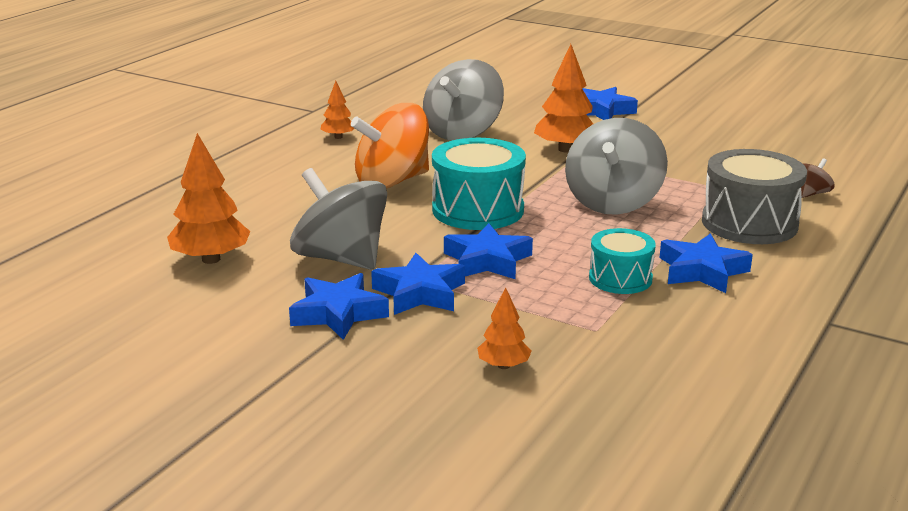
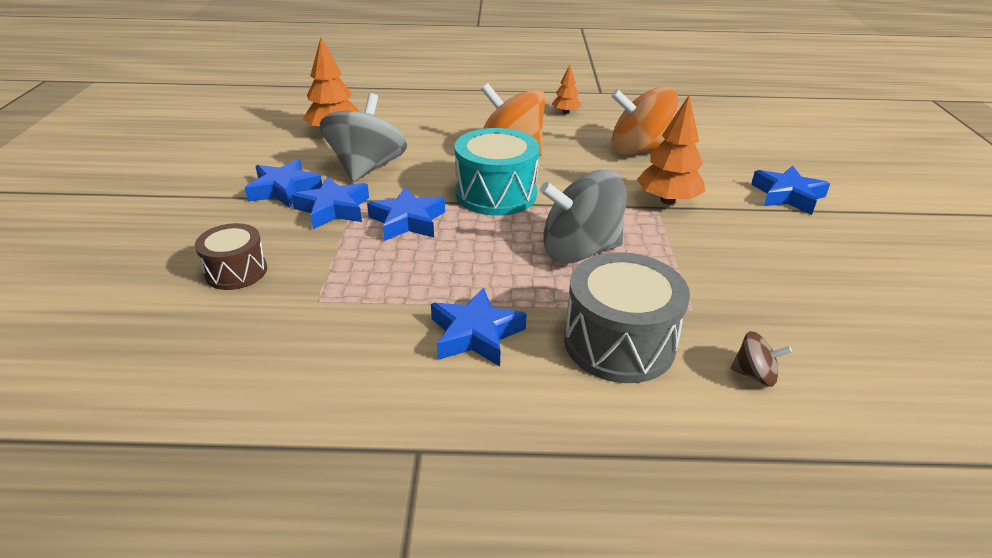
camera: 60 degrees right, 10 degrees up
grey spinning top [423,59,504,140] -> orange spinning top [611,86,678,155]
orange tree [477,287,532,369] -> brown drum [195,223,267,290]
turquoise drum [589,228,656,294] -> none

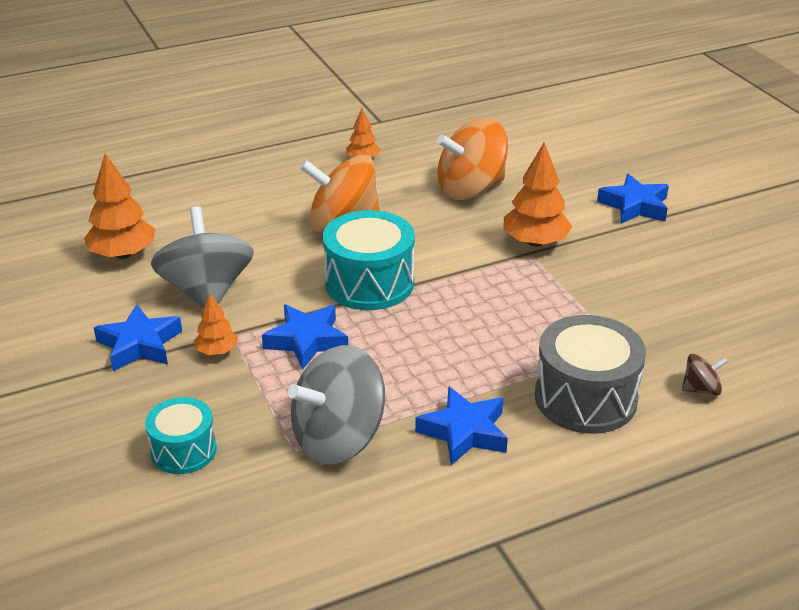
camera: 25 degrees left, 0 degrees up
brown drum [195,223,267,290] -> turquoise drum [145,397,217,474]
blue star [291,177,369,229] -> orange tree [194,293,238,355]
grey spinning top [540,170,627,263] -> grey spinning top moved to [288,345,385,464]

